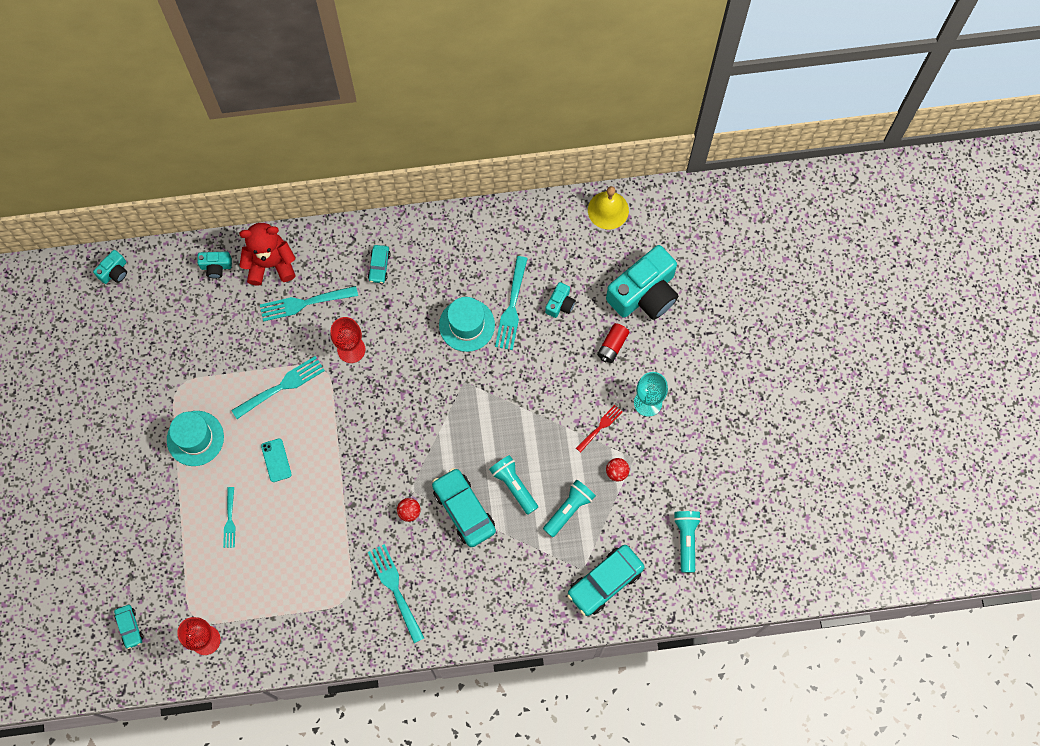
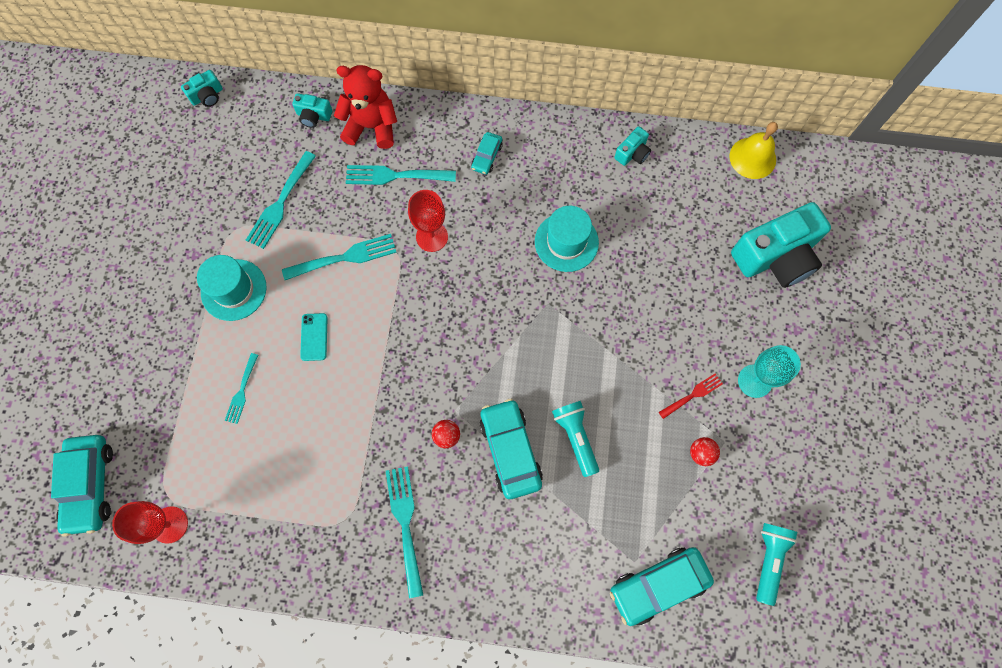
camera: 15 degrees right, 0 degrees up
turquoise car [114,605,143,649] -> turquoise car [51,435,113,537], size x1.88
turquoise fork [495,256,528,350] -> turquoise fork moved to [246,151,316,249]
turquoise flashlight [543,479,596,537] -> none
turquoise camera [545,282,576,318] -> turquoise camera moved to [615,126,651,166]
red battery [597,323,629,363] -> none

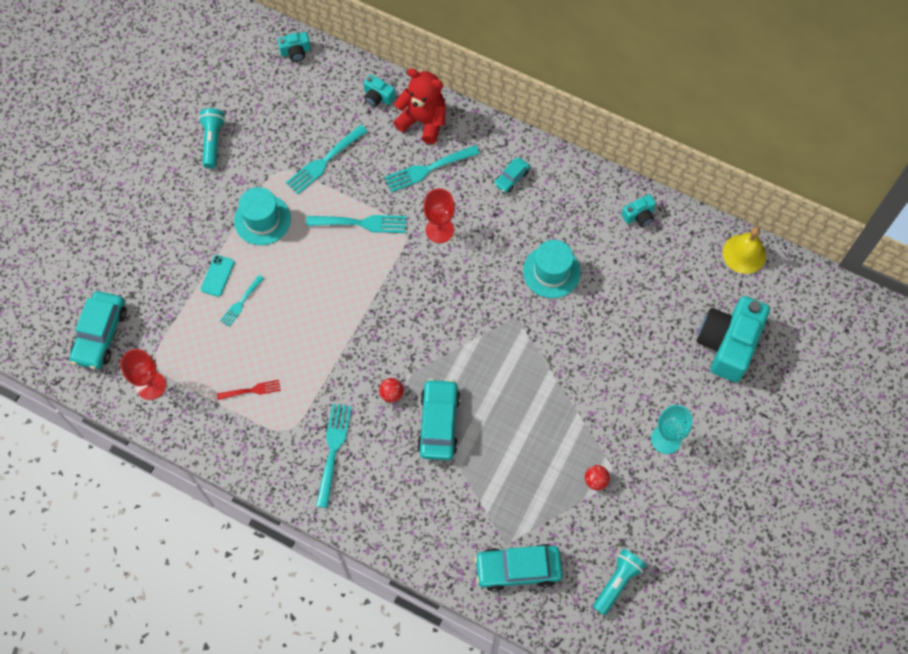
camera: 20 degrees right, 5 degrees down
turquoise phone [300,313,328,361] -> turquoise phone moved to [201,255,235,297]
turquoise fork [346,165,456,185] -> turquoise fork turned 45 degrees counterclockwise [384,145,480,192]
turquoise flashlight [552,401,599,477] -> turquoise flashlight moved to [199,108,225,168]
red fork [659,373,723,419] -> red fork moved to [217,380,281,400]
turquoise camera [731,202,831,288] -> turquoise camera turned 120 degrees clockwise [697,296,770,382]

